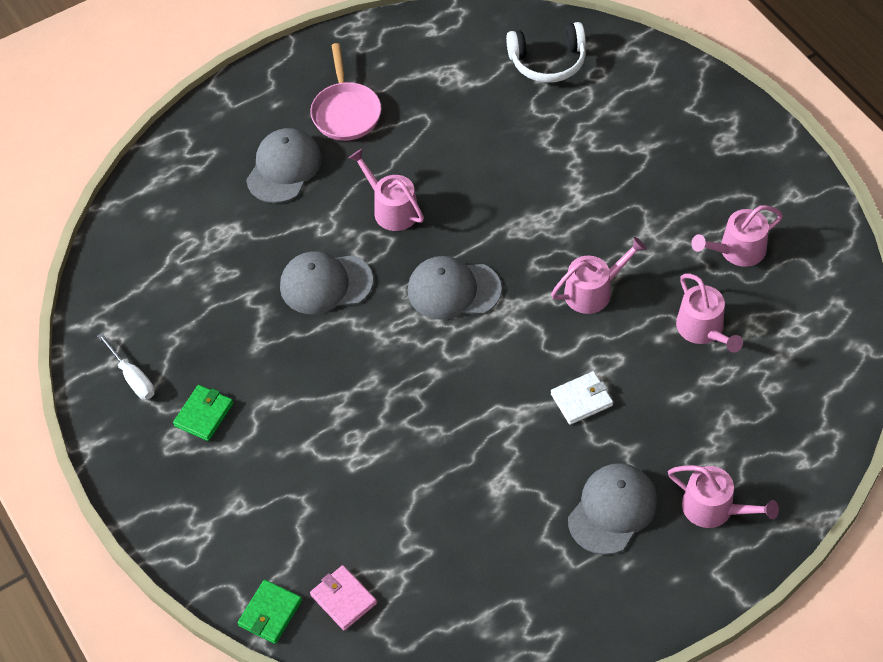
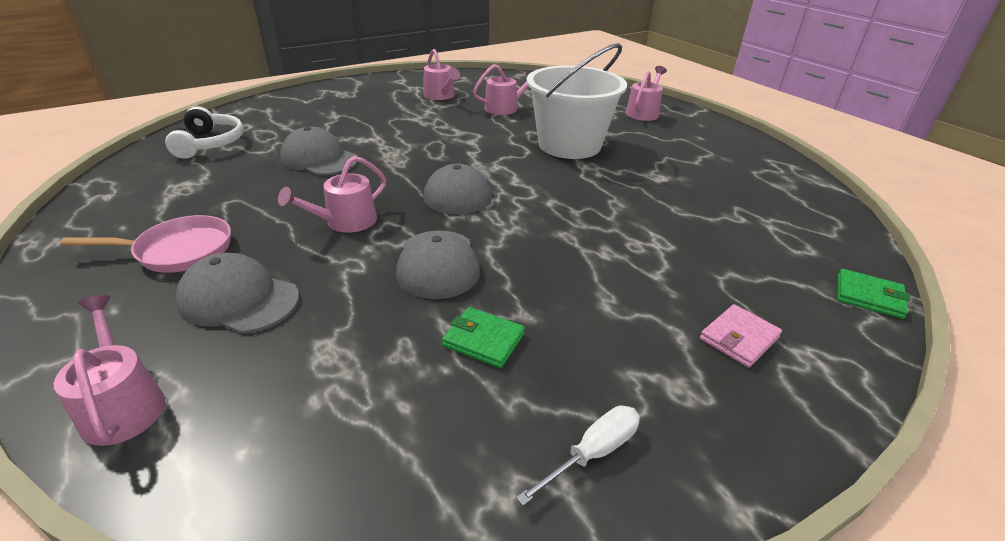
camera: 95 degrees left, 20 degrees down
green wallet [173,385,233,441] -> green wallet moved to [442,307,525,368]
pink wallet [310,565,377,631] -> pink wallet moved to [700,304,782,368]
pink watering can [551,237,647,314] -> pink watering can moved to [54,295,165,446]
white wallet [551,371,613,425] -> white bucket [527,43,627,159]
grey cap [568,463,658,555] -> grey cap moved to [280,126,358,175]

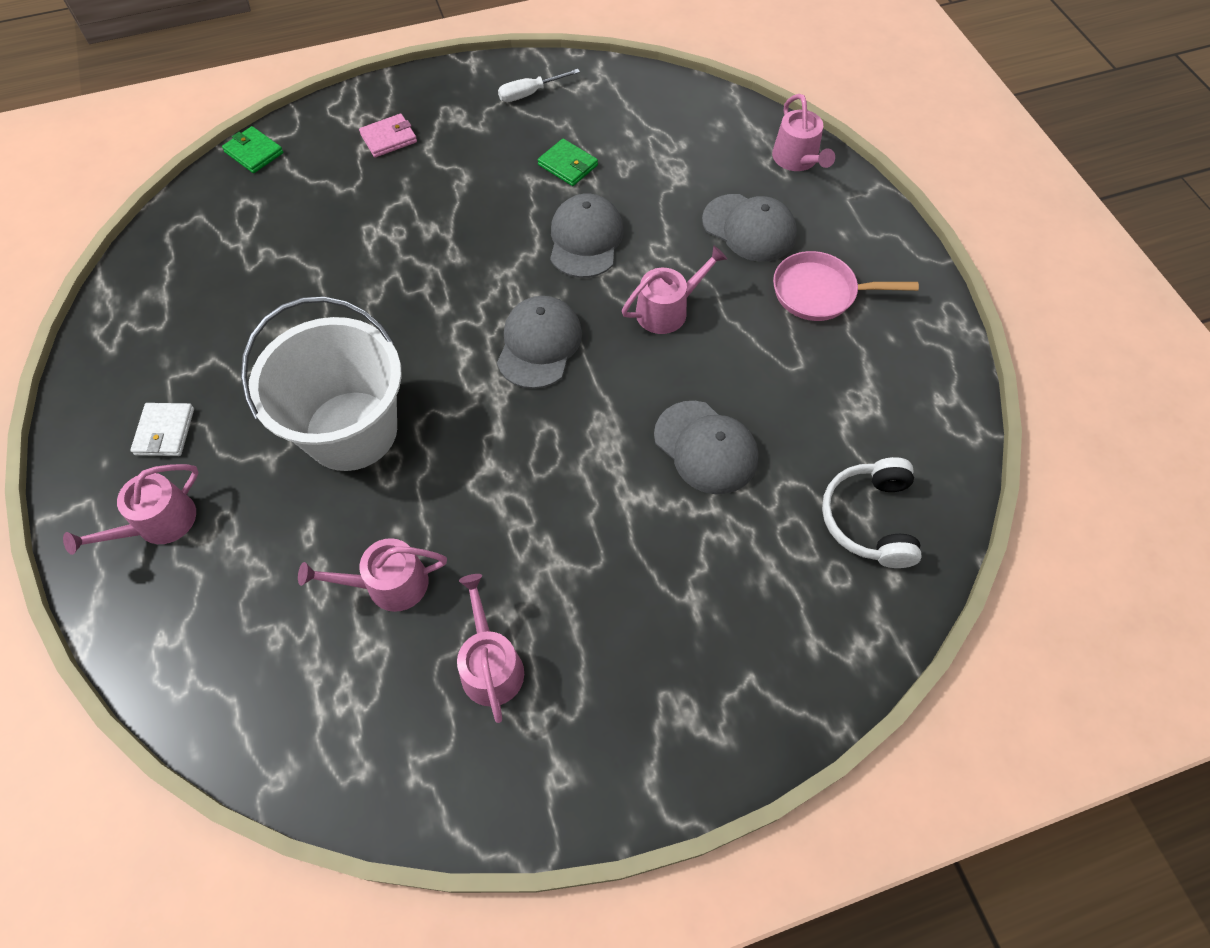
camera: 165 degrees left, 25 degrees up
none -> white wallet [130,403,194,456]

